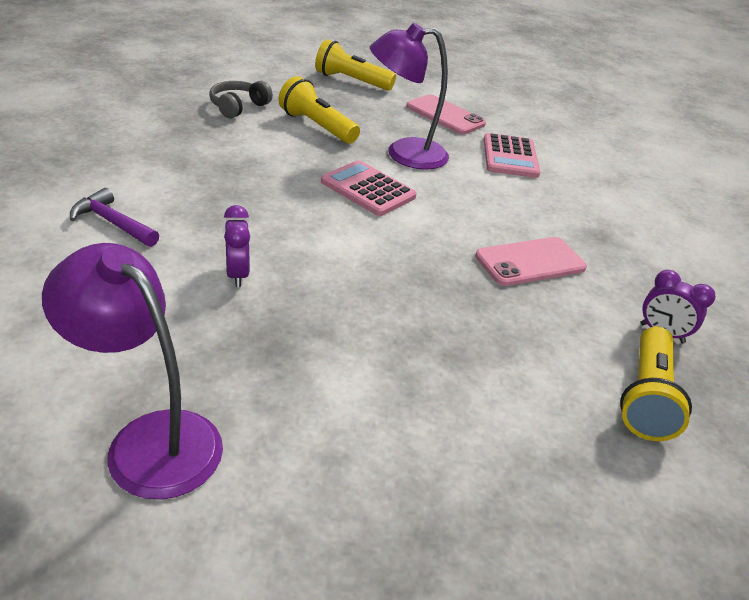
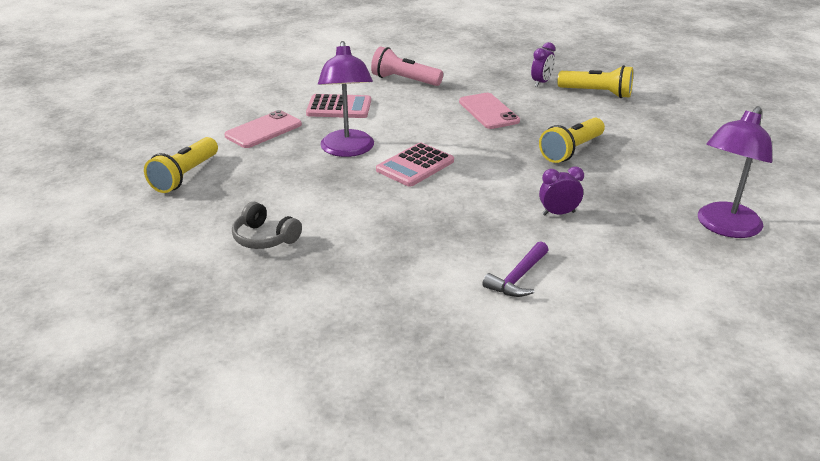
camera: 85 degrees left, 5 degrees down
yellow flashlight [279,76,360,143] -> yellow flashlight moved to [539,118,605,163]
none -> pink flashlight [371,46,443,86]

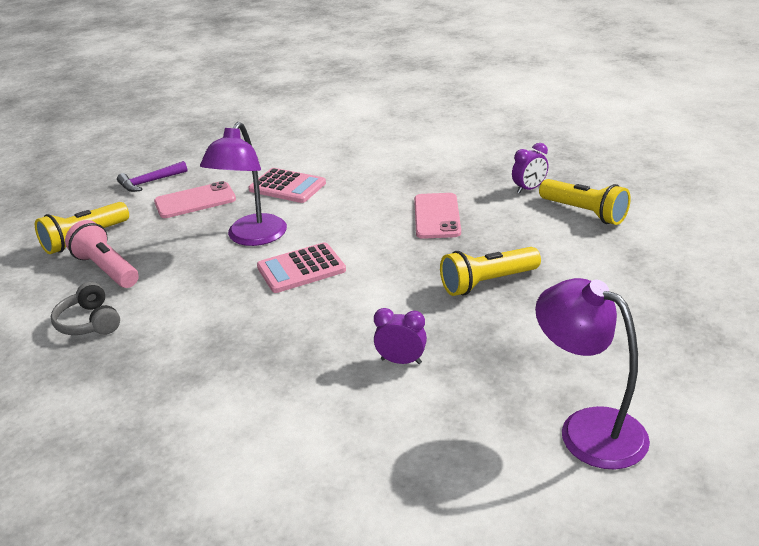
camera: 25 degrees right, 0 degrees up
pink flashlight [371,46,443,86] -> pink flashlight moved to [65,220,139,288]
purple hammer [482,241,548,297] -> purple hammer moved to [117,161,188,192]
purple lamp [698,106,772,238] -> purple lamp turned 75 degrees clockwise [535,278,650,470]

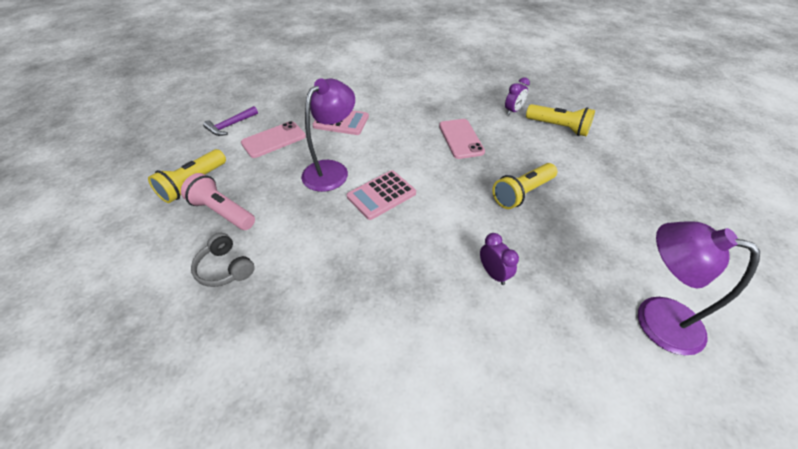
camera: 15 degrees left, 15 degrees up
purple lamp [200,122,287,246] -> purple lamp turned 150 degrees counterclockwise [301,78,355,192]
purple clock [374,308,427,364] -> purple clock turned 60 degrees clockwise [480,233,519,285]

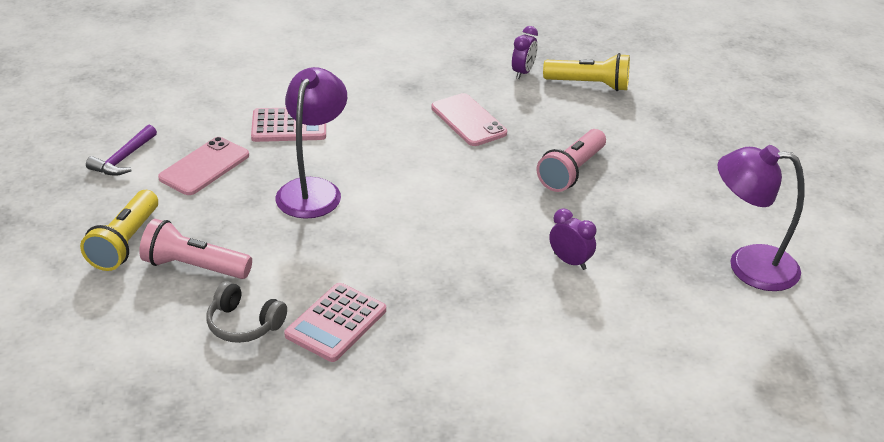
camera: 20 degrees left, 10 degrees down
pink calculator [347,170,416,220] -> pink calculator moved to [284,283,386,362]
yellow flashlight [493,163,557,209] -> pink flashlight [537,129,606,192]

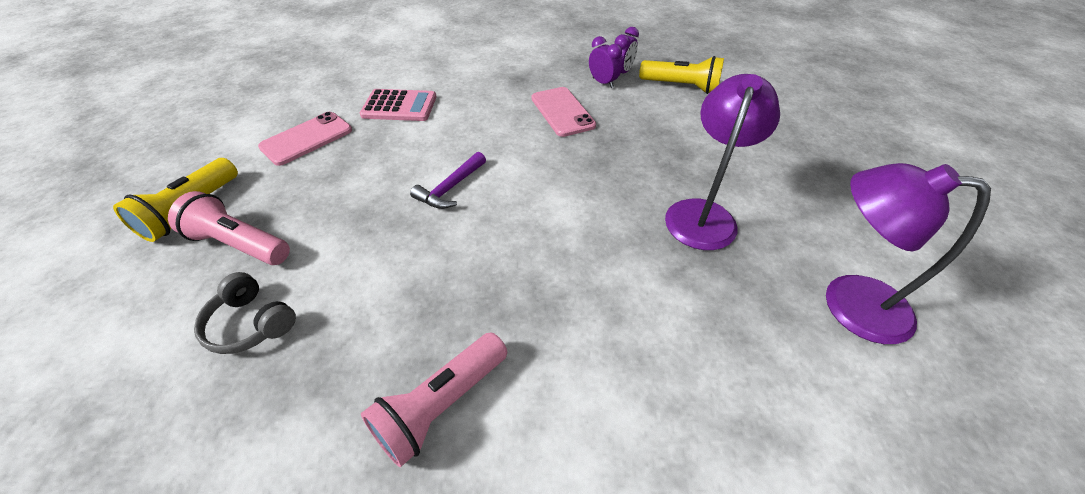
camera: 10 degrees right, 10 degrees up
purple hammer [86,125,157,176] -> purple hammer moved to [410,152,486,209]
purple lamp [276,67,347,219] -> purple lamp moved to [665,74,780,250]
pink calculator [284,283,386,362] -> none
pink flashlight [537,129,606,192] -> pink flashlight moved to [361,332,507,467]
purple clock [549,208,596,270] -> purple clock moved to [589,36,622,88]

